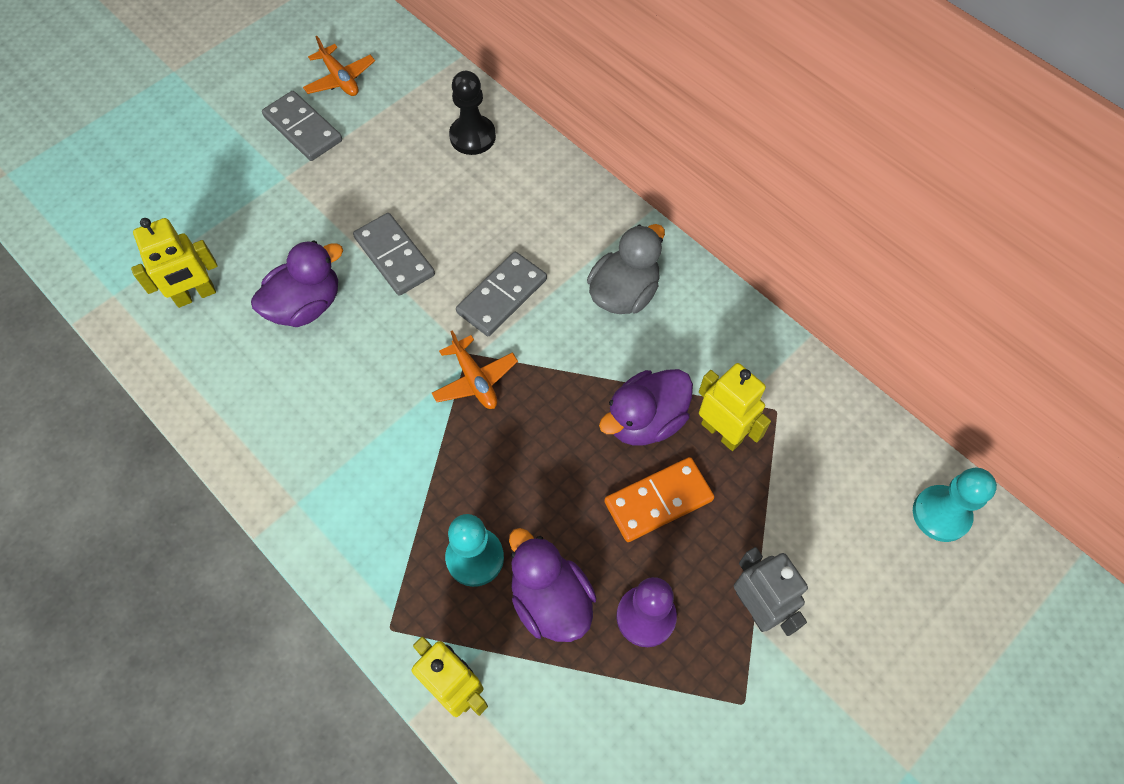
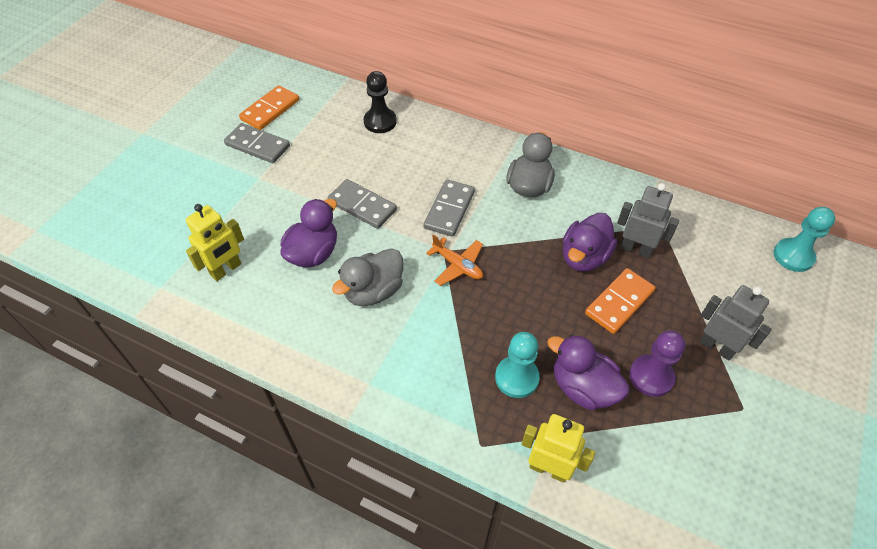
camera: 20 degrees left, 10 degrees down
orange plane [303,36,375,96] -> orange domino [239,85,299,130]
yellow robot [699,363,771,451] -> grey robot [617,183,679,259]
none -> grey duck [332,248,403,306]

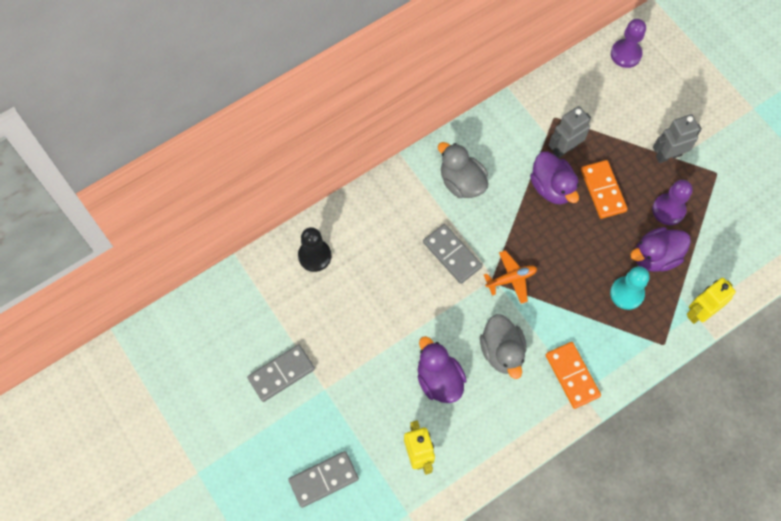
camera: 60 degrees left, 15 degrees up
orange domino [239,85,299,130] -> orange domino moved to [546,342,601,409]
grey domino [328,179,397,229] -> grey domino moved to [288,451,359,508]
turquoise pawn [774,207,835,272] -> purple pawn [611,19,646,68]

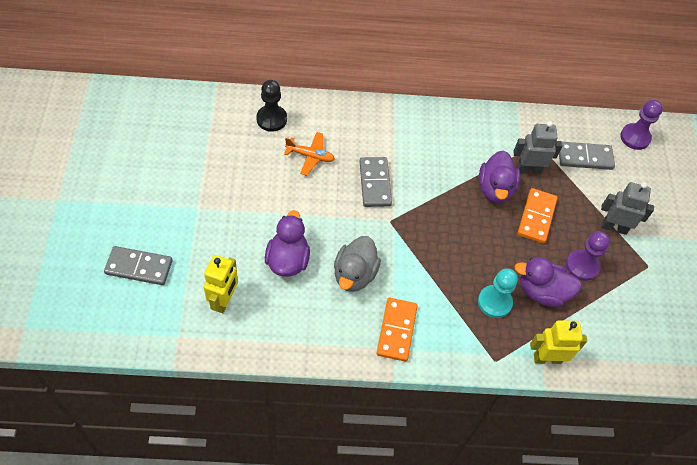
camera: 30 degrees right, 10 degrees down
grey domino [247,344,315,402] -> grey domino moved to [559,142,615,170]
grey duck [438,142,488,198] -> none
orange plane [484,250,537,304] -> orange plane moved to [284,132,335,176]

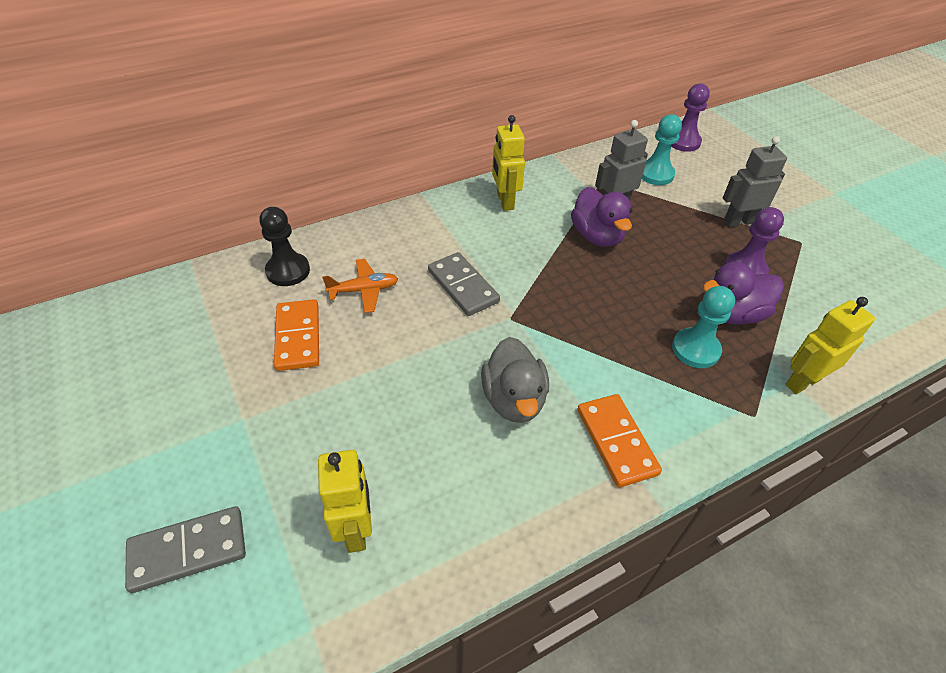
camera: 25 degrees left, 10 degrees down
purple duck [265,210,310,277] -> none
orange domino [518,188,557,243] -> orange domino moved to [274,299,319,371]
grey domino [559,142,615,170] -> turquoise pawn [642,114,682,185]
none -> yellow robot [492,115,525,211]

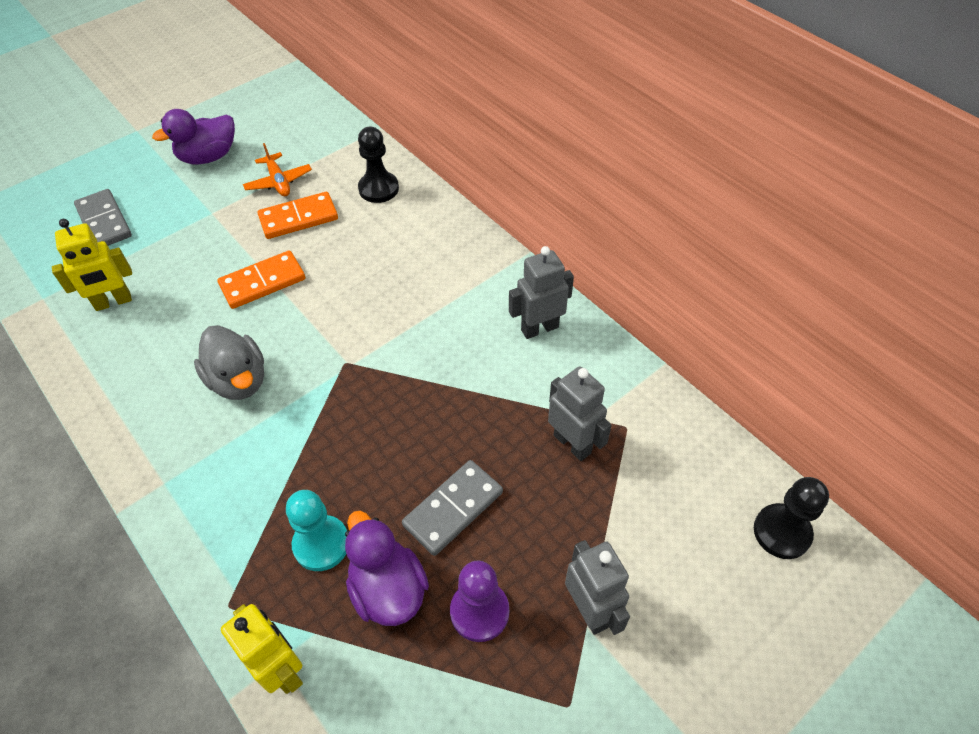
camera: 80 degrees right, 5 degrees up
orange plane [322,259,398,313] -> orange plane moved to [243,143,312,196]
grey domino [428,252,500,316] -> grey domino moved to [402,460,503,556]
grey duck [481,337,549,423] -> grey duck turned 105 degrees counterclockwise [194,325,264,400]
yellow robot [492,115,525,211] -> grey robot [509,246,574,339]
purple duck [571,187,632,247] -> purple duck moved to [152,109,235,165]
orange domino [577,394,662,487] -> orange domino moved to [217,250,305,309]
turquoise pawn [642,114,682,185] -> none
purple pawn [671,83,710,152] -> black pawn [754,477,829,559]

